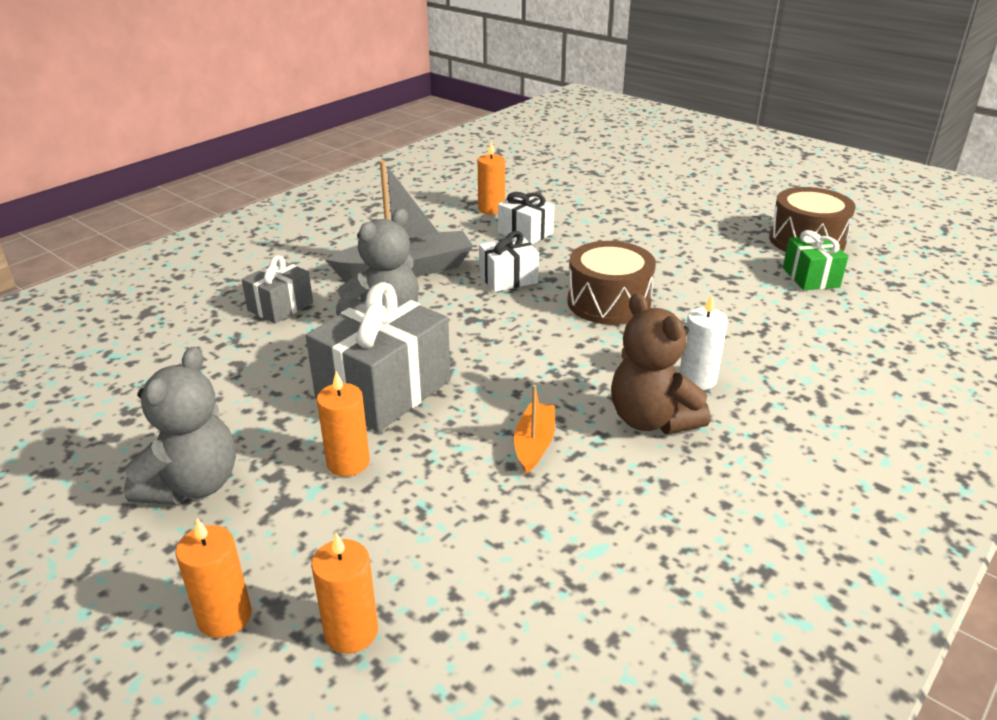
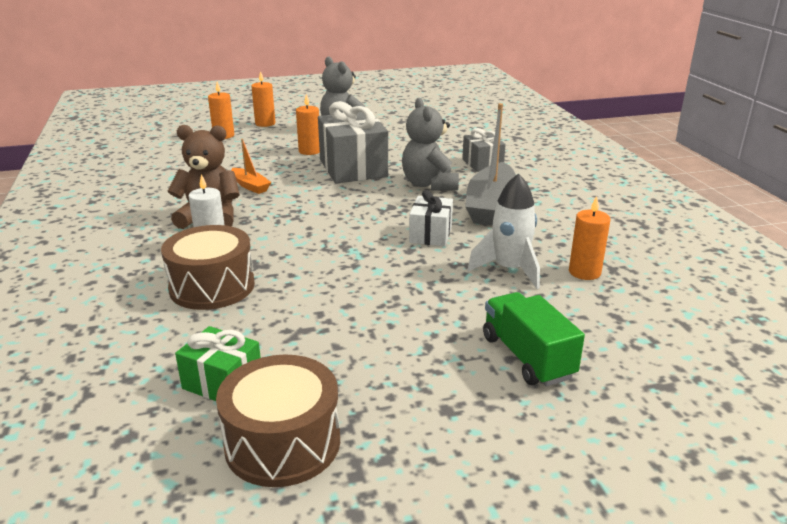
camera: 125 degrees right, 5 degrees down
white gift [498,192,554,244] -> white rocket [467,173,540,289]
brown drum [567,241,656,325] -> brown drum moved to [161,225,255,310]
none -> green truck [483,292,585,386]

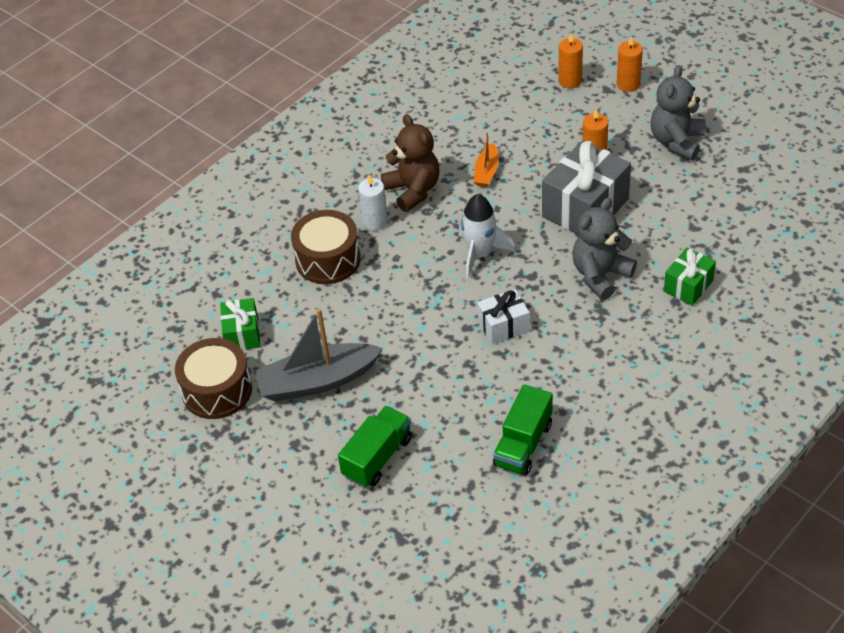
camera: 60 degrees right, 20 degrees up
grey gift [462,128,506,172] -> green gift [664,248,716,306]
grey boat [465,103,516,226] -> grey boat moved to [254,308,383,402]
white rocket [467,173,540,289] -> white rocket moved to [458,194,515,279]
orange candle [569,196,610,280] -> green truck [493,384,553,476]

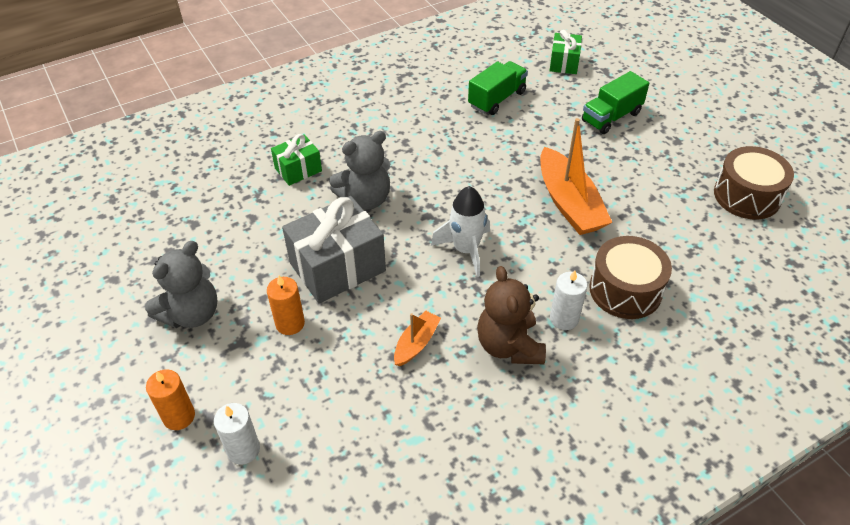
camera: 165 degrees left, 0 degrees up
green gift [220,298,261,350] -> green gift moved to [549,30,582,74]
grey boat [254,308,383,402] -> none
white gift [477,289,530,344] -> none
orange candle [558,33,583,88] -> white candle [214,403,260,465]
none -> orange boat [540,118,613,235]

